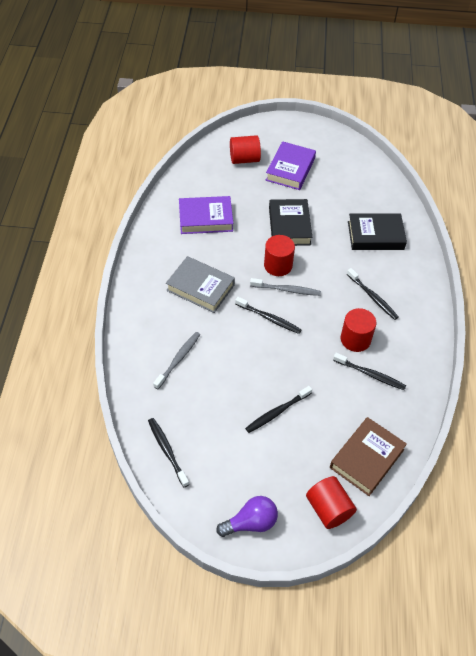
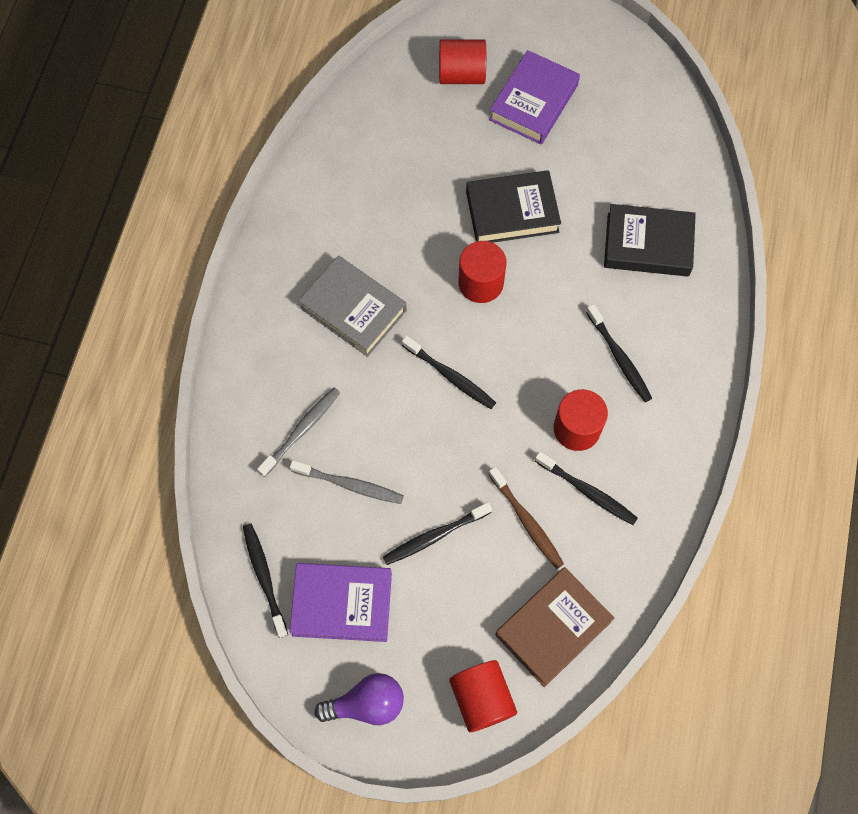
camera: 10 degrees right, 15 degrees up
purple book [179,196,233,234] -> purple book moved to [290,563,392,642]
grey toothbrush [250,278,321,296] -> grey toothbrush moved to [290,460,404,504]
black book [269,199,312,246] -> black book turned 75 degrees clockwise [466,170,561,243]
none -> brown toothbrush [488,467,564,569]

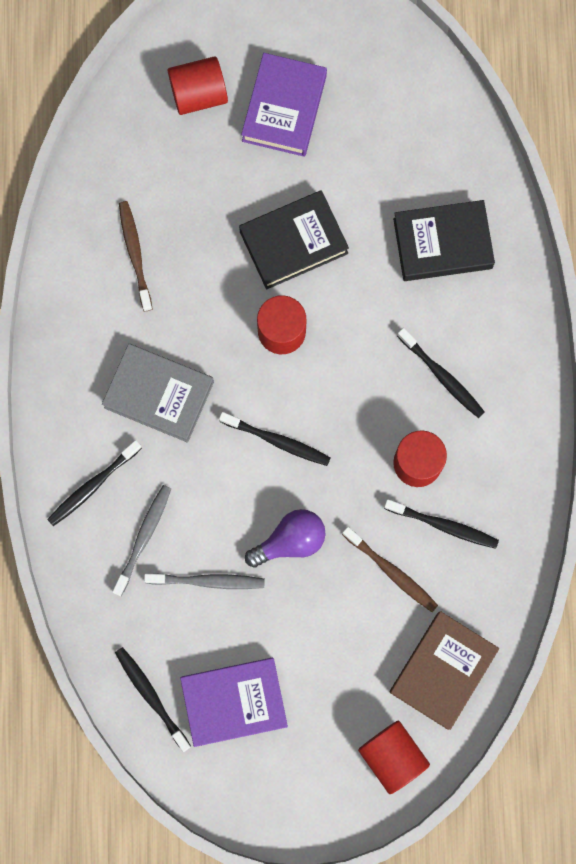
camera: 15 degrees left, 10 degrees up
purple light bulb [315,673,404,725] -> purple light bulb moved to [245,509,326,568]
black toothbrush [383,502,492,565] -> black toothbrush moved to [47,440,142,526]
none -> brown toothbrush [119,201,153,311]

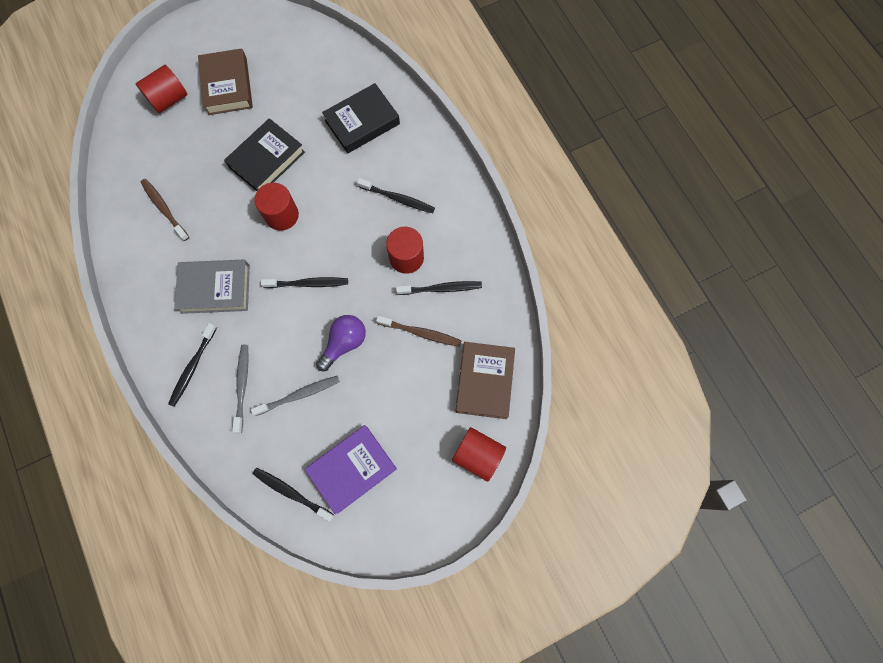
camera: 25 degrees left, 5 degrees down
purple book [241,53,327,157] -> brown book [198,48,253,115]

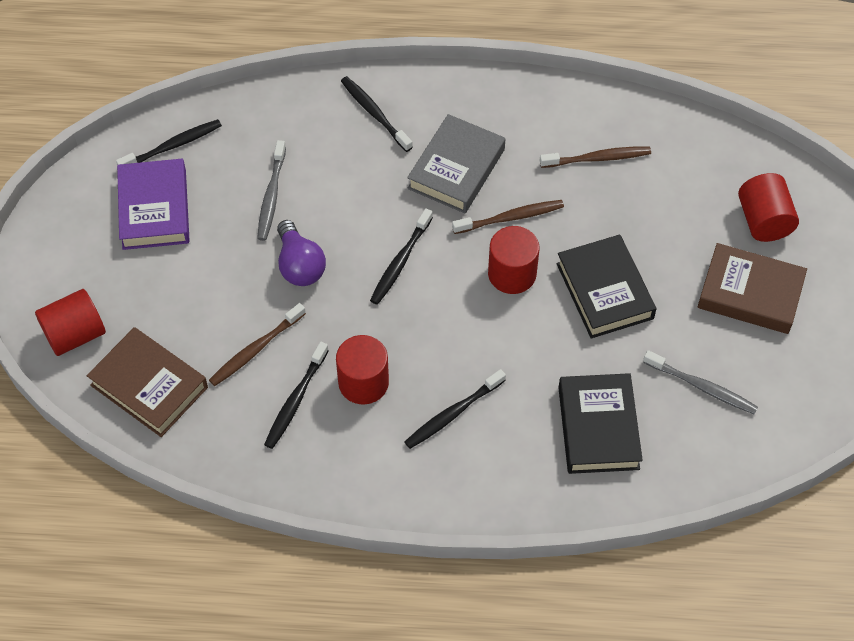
camera: 120 degrees right, 15 degrees down
grey toothbrush [232,345,249,433] -> grey toothbrush moved to [643,350,758,415]
none -> brown toothbrush [452,200,564,234]

